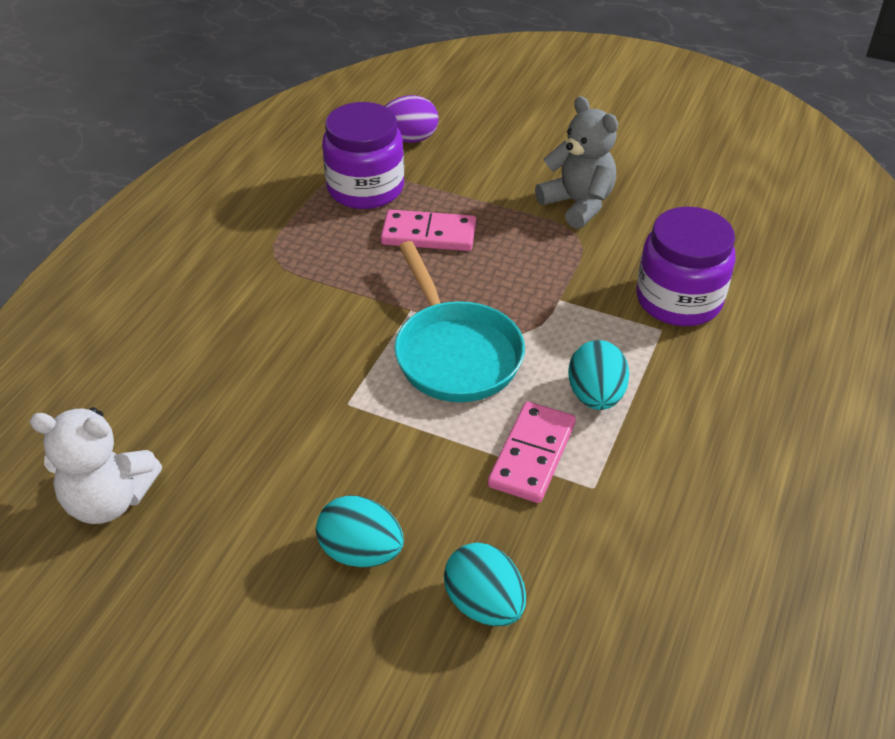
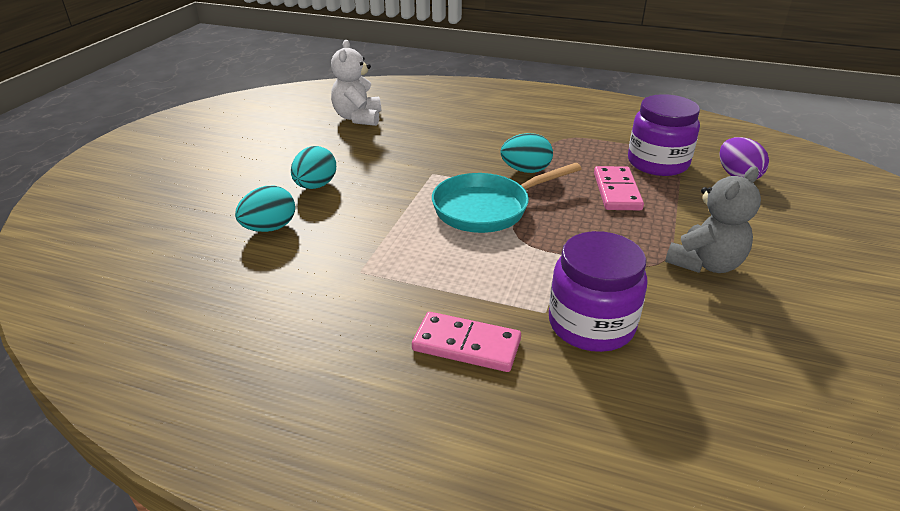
camera: 85 degrees right, 10 degrees down
pink domino [488,401,576,503] -> pink domino moved to [412,312,521,372]
turquoise egg [568,340,629,410] -> turquoise egg moved to [501,133,553,173]

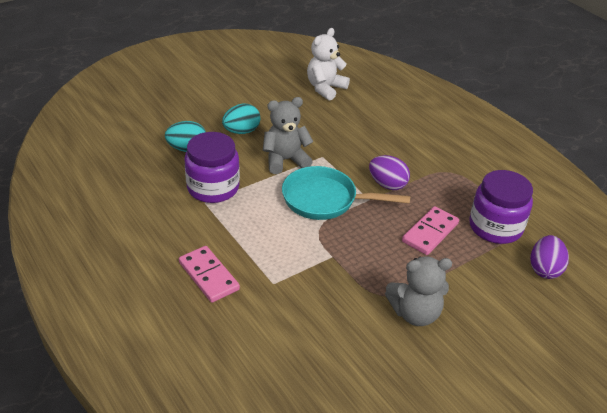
camera: 35 degrees right, 5 degrees up
turquoise egg [501,133,553,173] -> purple egg [369,155,410,190]
purple jar [549,231,647,352] -> purple jar moved to [184,132,240,203]
none -> grey teddy bear [263,97,314,174]

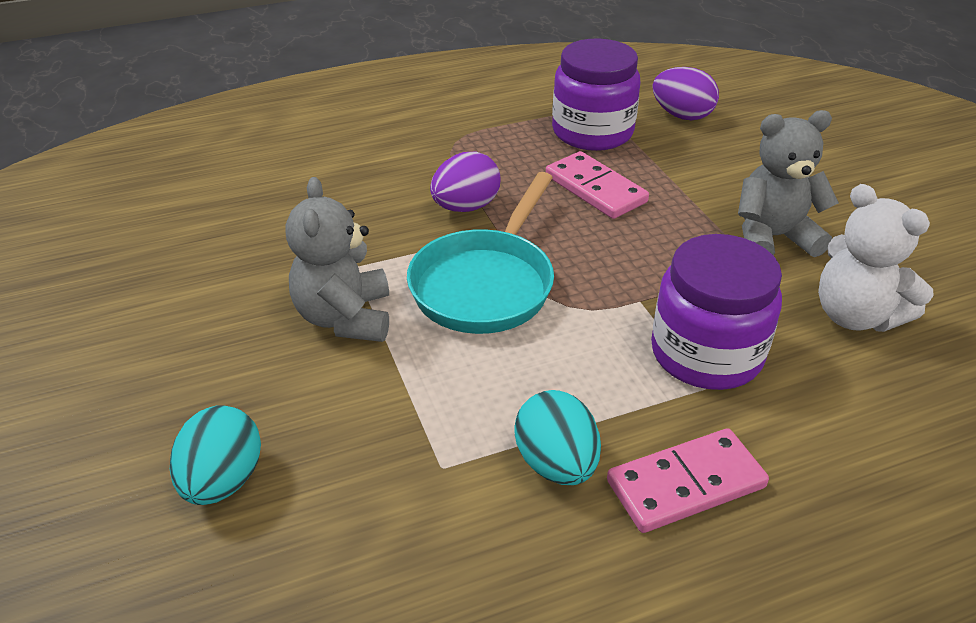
camera: 75 degrees left, 0 degrees up
purple jar [184,132,240,203] -> purple jar moved to [651,234,782,390]
turquoise egg [222,104,260,134] -> turquoise egg moved to [514,390,601,485]
white teddy bear [307,28,350,101] -> white teddy bear moved to [818,184,933,332]
grey teddy bear [385,256,452,326] -> grey teddy bear turned 105 degrees counterclockwise [738,110,839,257]

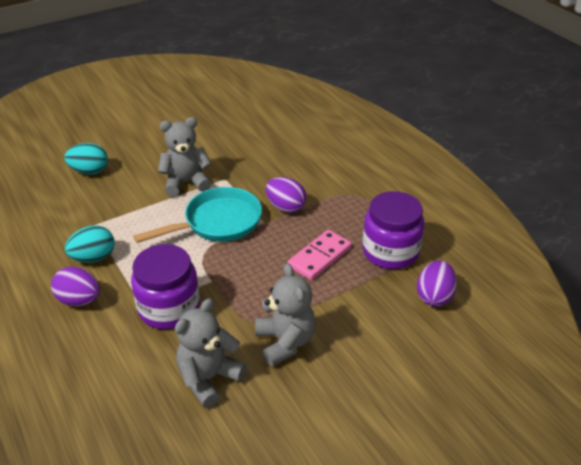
camera: 80 degrees right, 0 degrees up
turquoise pan [407,172,554,334] -> turquoise pan turned 135 degrees clockwise [133,187,262,243]
pink domino [607,428,769,533] -> purple egg [51,267,100,306]
white teddy bear [818,184,933,332] -> grey teddy bear [175,298,247,408]

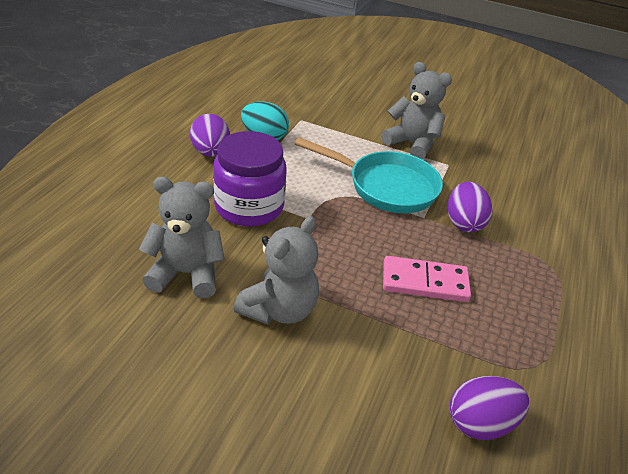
camera: 50 degrees right, 0 degrees up
turquoise egg [64,143,108,175] -> none
purple jar [362,191,424,269] -> none

